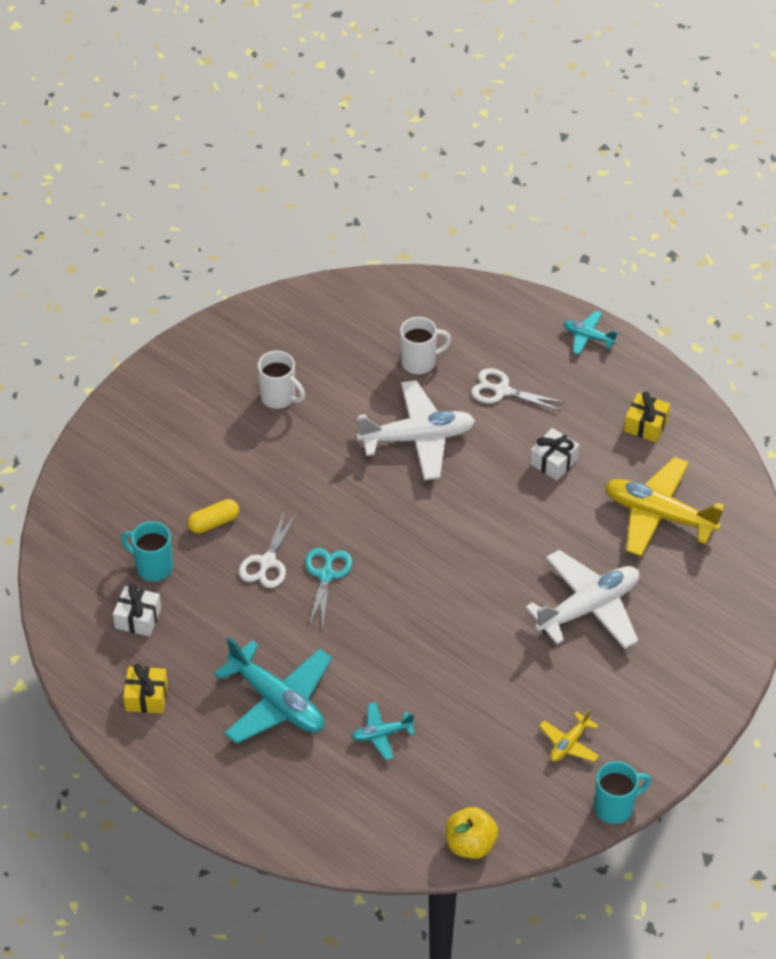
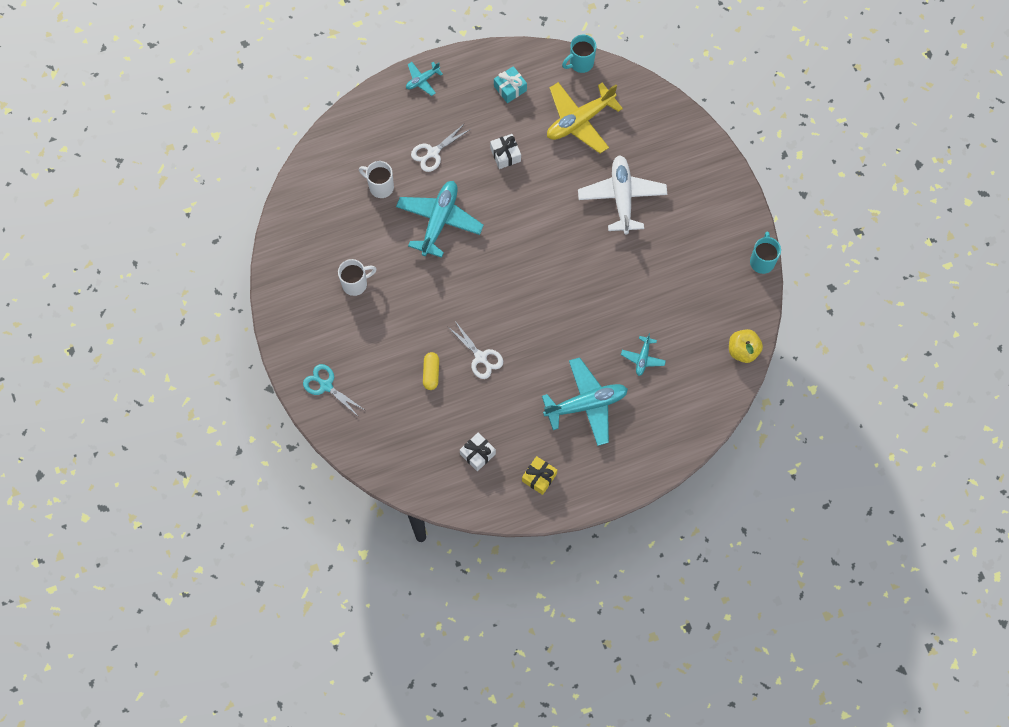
camera: 60 degrees left, 20 degrees up
turquoise mug [121,521,173,581] -> turquoise mug moved to [562,35,596,73]
turquoise scissors [305,548,352,629] -> turquoise scissors moved to [303,364,365,417]
white plane [357,380,475,480] -> turquoise plane [396,181,484,258]
white mug [400,317,451,374] -> white mug turned 75 degrees counterclockwise [359,161,394,198]
yellow plane [539,709,599,762] -> none
yellow gift [624,391,670,442] -> turquoise gift [494,66,527,103]

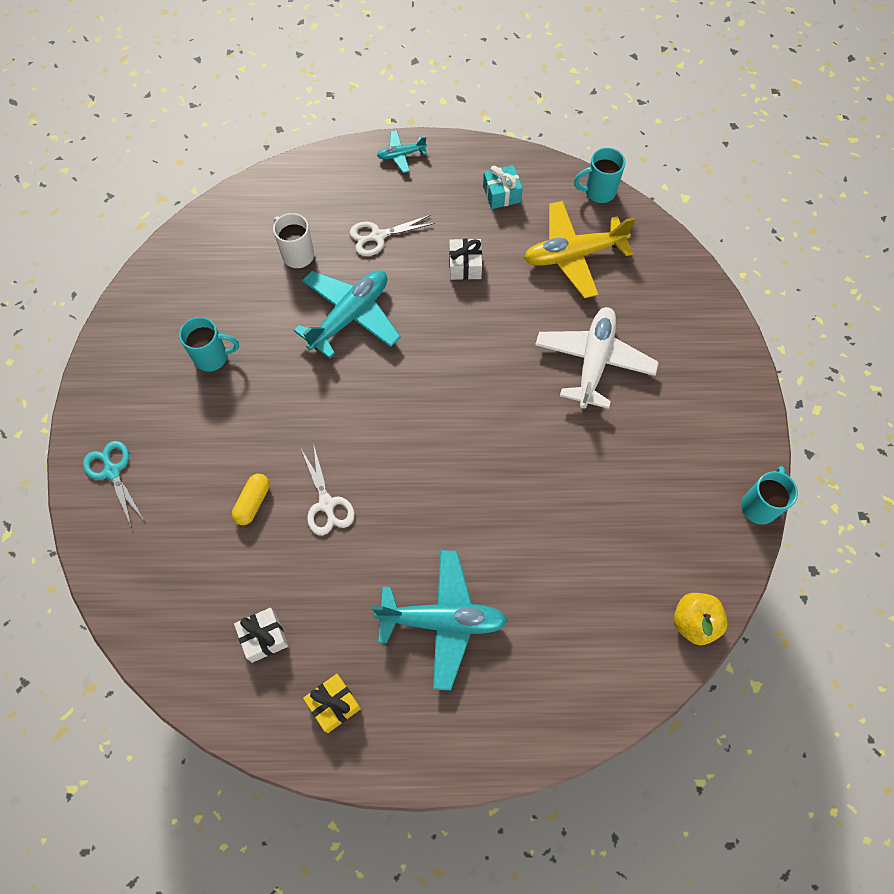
camera: 20 degrees right, 5 degrees down
white mug [338,259,376,296] -> turquoise mug [179,317,239,372]
turquoise plane [621,333,666,376] -> none

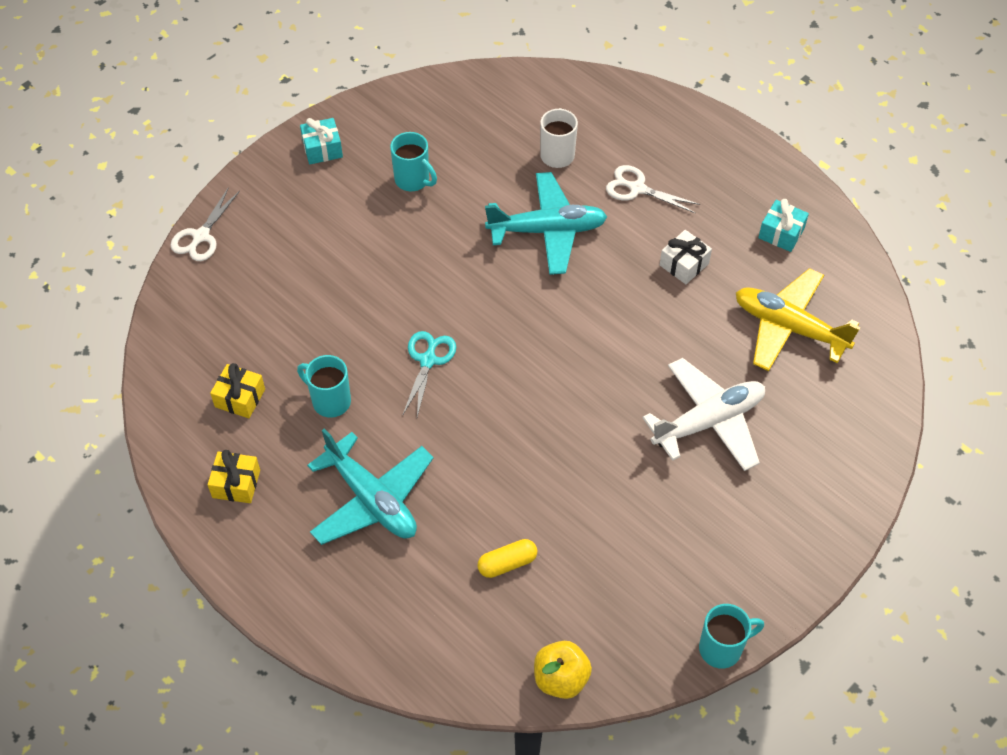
camera: 45 degrees right, 10 degrees down
turquoise scissors [83,441,145,528] -> turquoise scissors moved to [402,331,456,417]
yellow capsule [232,474,269,525] -> yellow capsule moved to [477,539,537,578]
white gift [234,608,288,663] -> yellow gift [210,363,265,418]
white scissors [301,443,355,535] -> white scissors moved to [170,187,240,261]
turquoise plane [377,130,427,173] -> none
turquoise mug [574,148,626,203] -> turquoise mug moved to [297,355,351,417]
none -> turquoise gift [300,118,343,164]

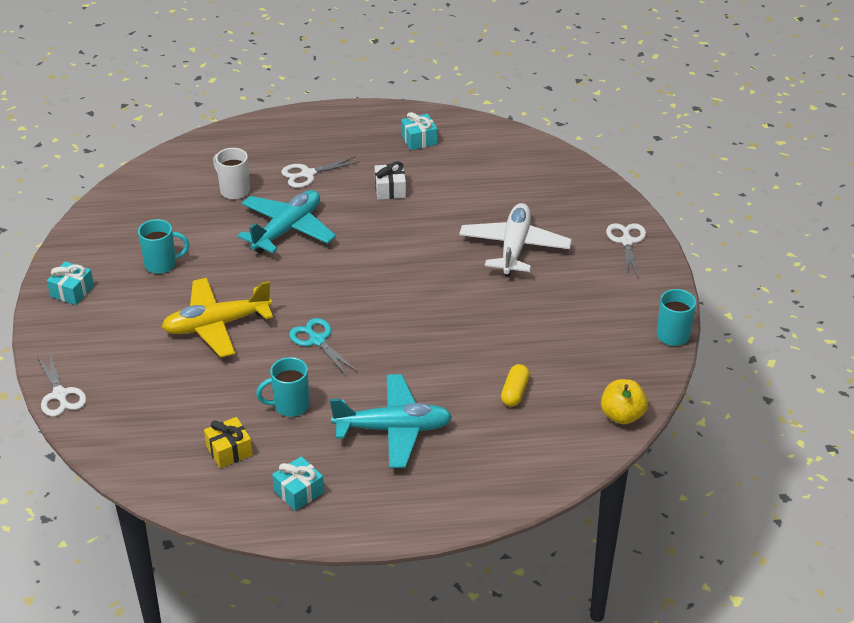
camera: 50 degrees left, 15 degrees down
yellow gift [207,450,260,503] -> turquoise gift [272,456,324,511]
yellow plane [736,268,860,371] -> yellow plane moved to [162,278,273,357]
none -> white scissors [606,223,646,277]

